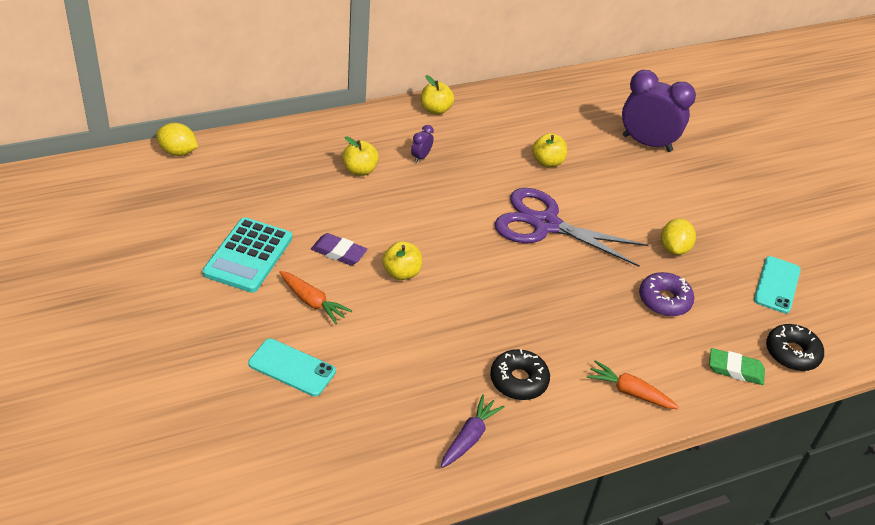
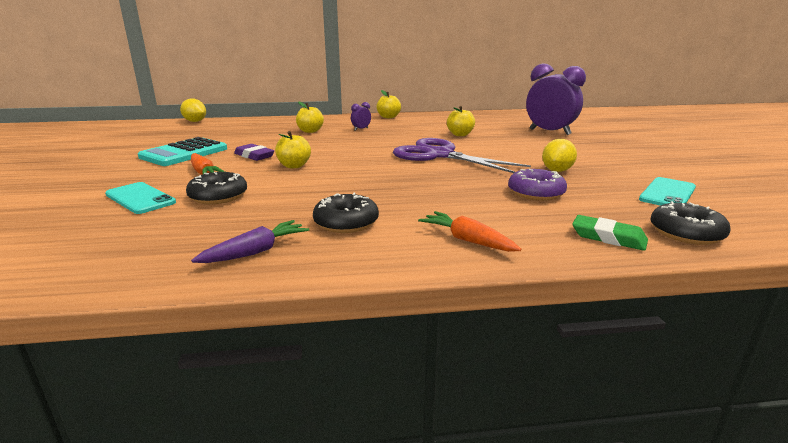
camera: 20 degrees right, 20 degrees down
none -> black donut [186,172,247,204]

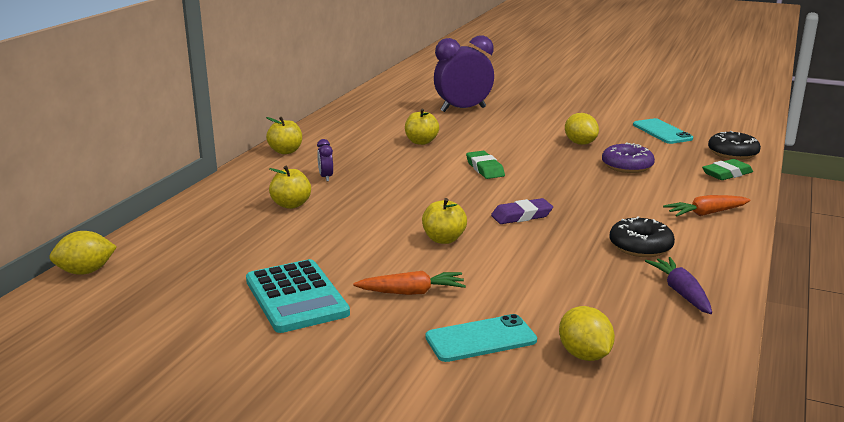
camera: 60 degrees left, 0 degrees up
black donut [186,172,247,204] -> none
purple eraser [234,144,274,161] -> purple eraser moved to [491,198,553,224]
purple scissors [393,138,531,173] -> green eraser [466,151,505,179]
none -> yellow lemon [559,306,615,361]

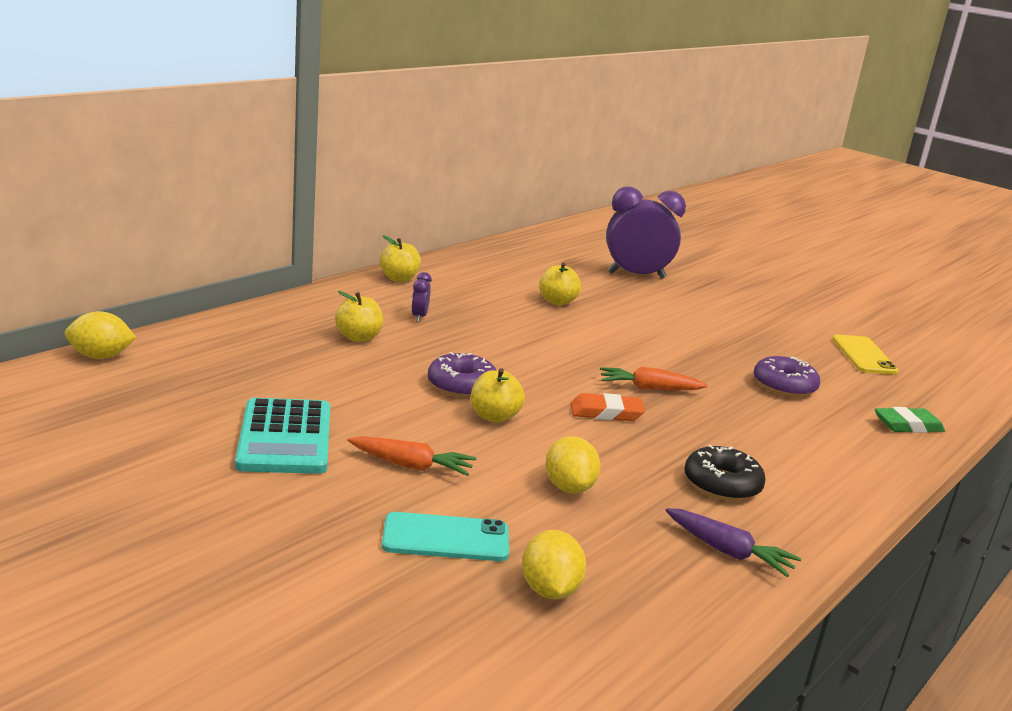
camera: 15 degrees right, 0 degrees up
green eraser [466,151,505,179] -> none
purple eraser [491,198,553,224] -> orange eraser [570,393,645,421]
yellow lemon [565,113,599,145] -> yellow lemon moved to [545,436,601,494]
turquoise phone [633,118,693,144] -> yellow phone [833,334,899,374]
purple carrot [645,257,712,314] -> purple carrot turned 120 degrees clockwise [665,508,801,577]
orange carrot [663,195,751,217] -> orange carrot moved to [600,367,708,390]
black donut [708,131,761,160] -> none
none -> purple donut [428,352,496,398]

